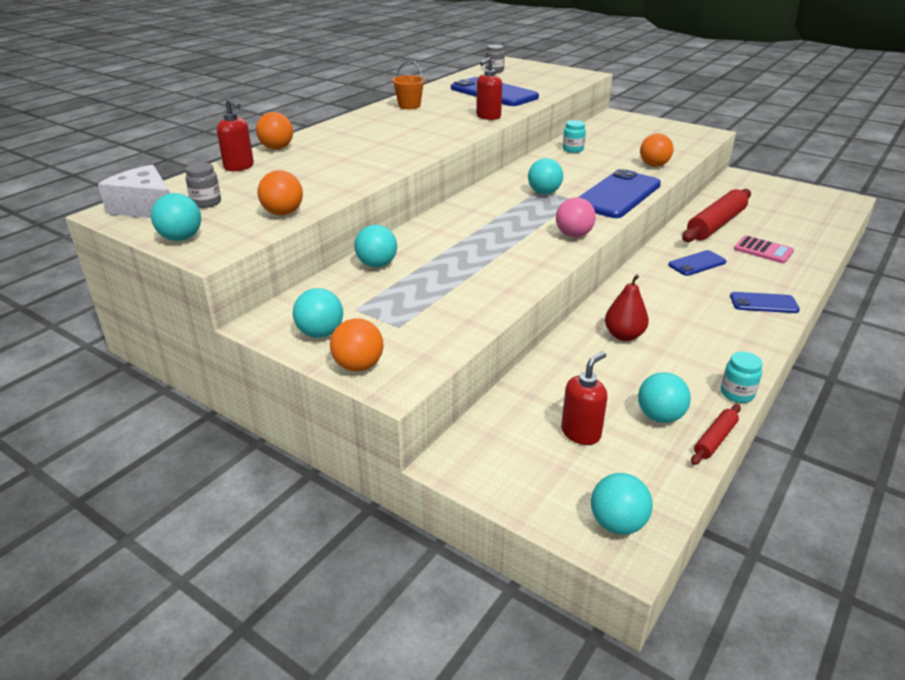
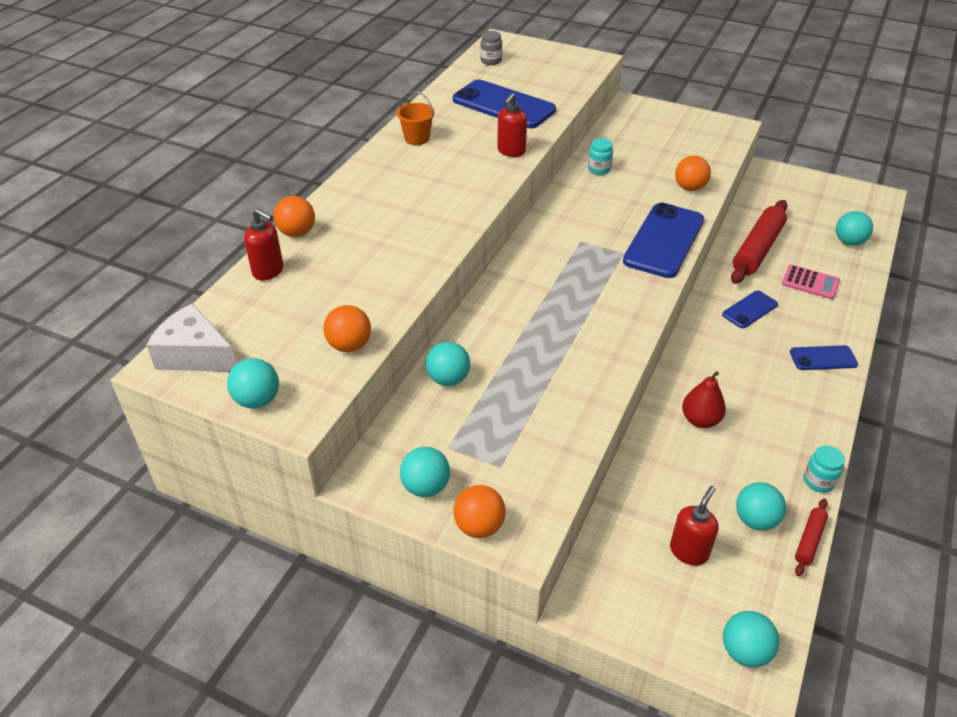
camera: 10 degrees left, 10 degrees up
grey jar [185,162,221,208] -> none
turquoise ball [528,158,563,194] -> turquoise ball moved to [836,211,873,246]
pink ball [556,197,596,237] -> none

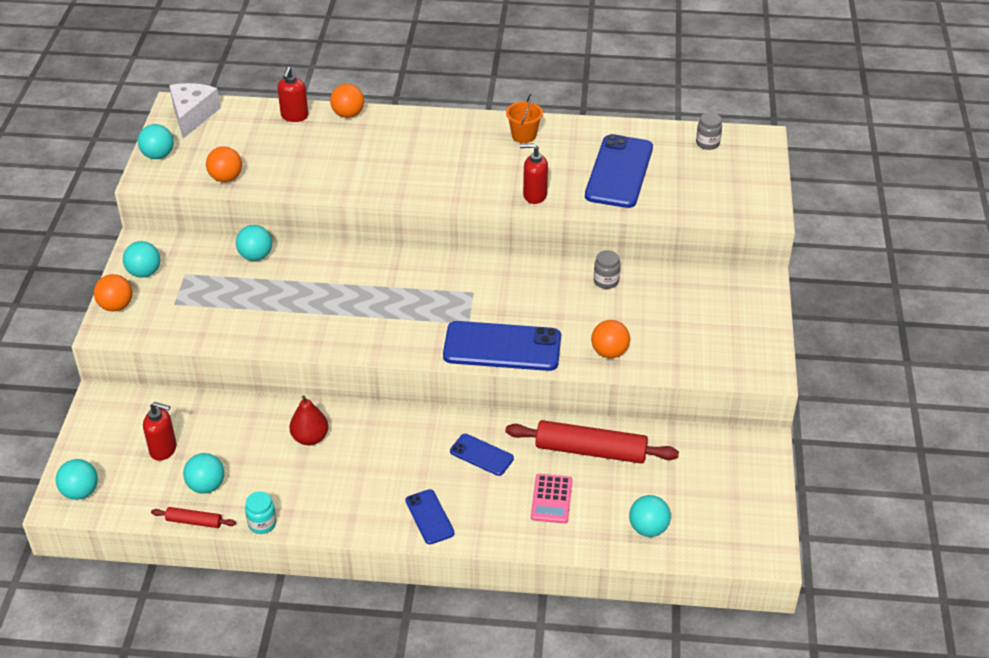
camera: 70 degrees right, 0 degrees up
turquoise jar [588,138,613,175] -> grey jar [594,250,620,289]

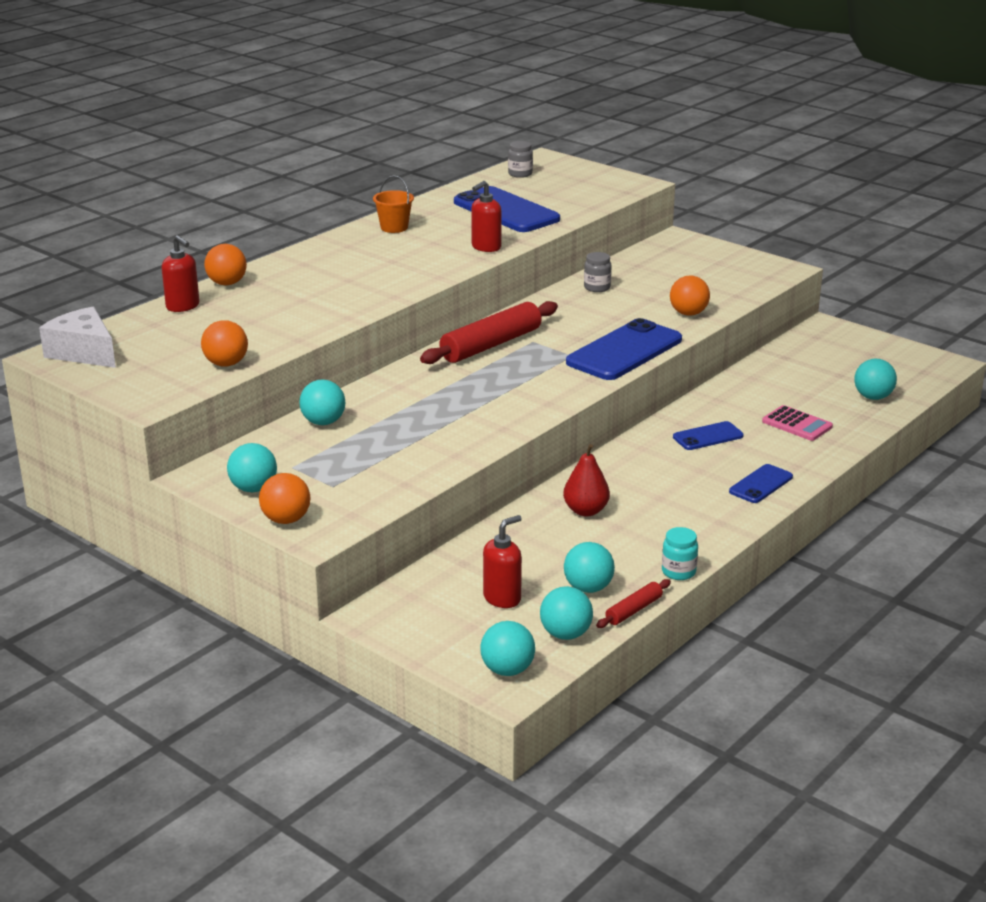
camera: 55 degrees left, 15 degrees down
turquoise ball [138,124,173,159] -> turquoise ball moved to [540,586,593,640]
blue phone [405,489,455,544] -> blue phone turned 60 degrees counterclockwise [729,464,793,503]
red rolling pin [505,420,679,464] -> red rolling pin moved to [420,301,558,364]

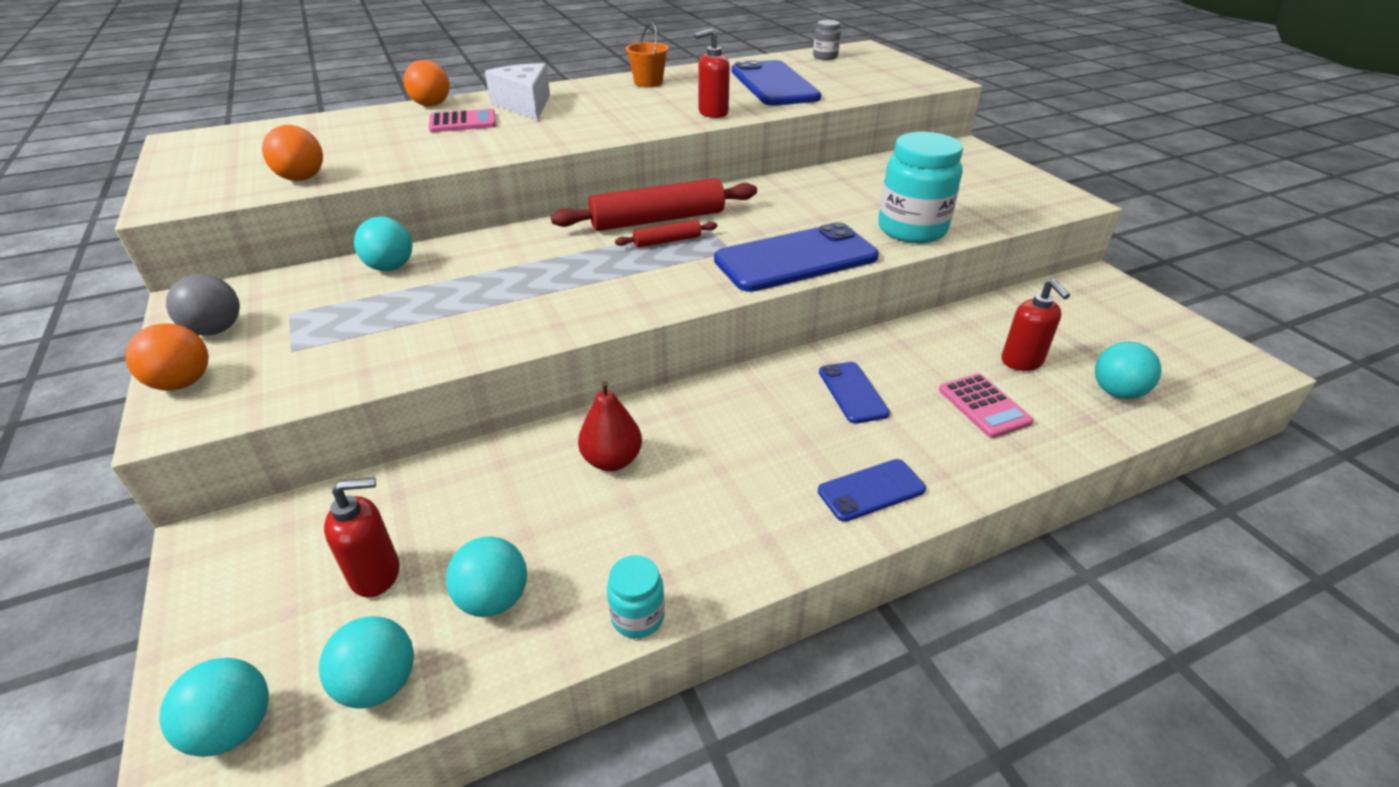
camera: 25 degrees right, 10 degrees up
white cheese [39,307,116,368] -> white cheese moved to [485,63,550,120]
red soap dispenser [162,235,200,312] -> red soap dispenser moved to [1002,279,1070,371]
turquoise ball [227,443,277,492] -> grey ball [166,274,240,336]
grey jar [584,252,612,292] -> none
red rolling pin [596,579,671,628] -> red rolling pin moved to [615,220,718,248]
orange ball [670,276,710,316] -> turquoise jar [878,132,963,243]
blue phone [673,421,744,450] -> blue phone turned 75 degrees clockwise [819,362,890,424]
none -> pink calculator [429,109,496,132]

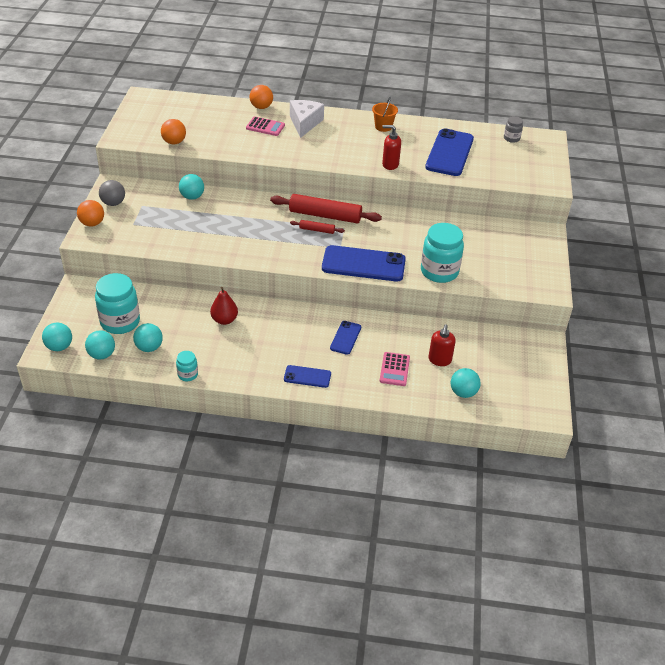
camera: 30 degrees right, 5 degrees up
red soap dispenser [324,477,400,598] -> turquoise jar [95,273,140,334]

